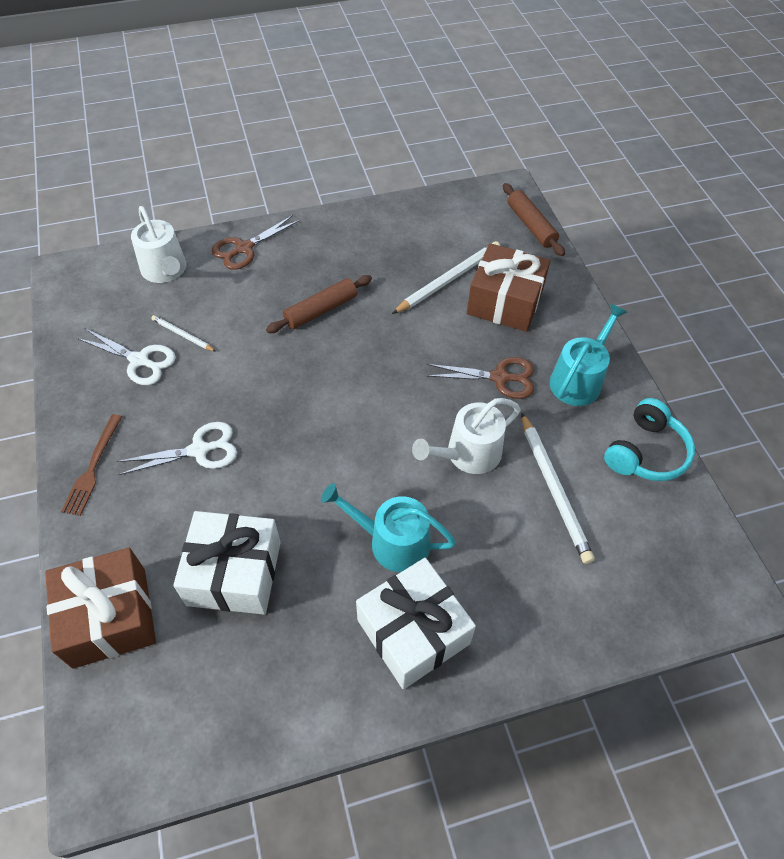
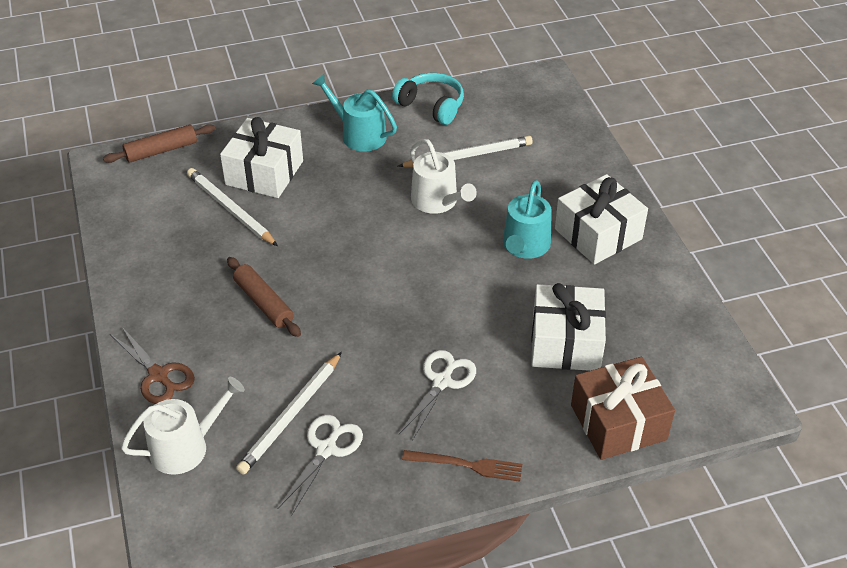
camera: 90 degrees left, 10 degrees down
white scissors [117,422,237,475] -> white scissors turned 45 degrees clockwise [399,350,476,441]
white pencil [151,315,216,352] -> white pencil [236,352,342,474], size x1.88
brown scissors [426,357,534,399] -> none
brown gift [467,243,551,332] -> white gift [220,117,303,198]

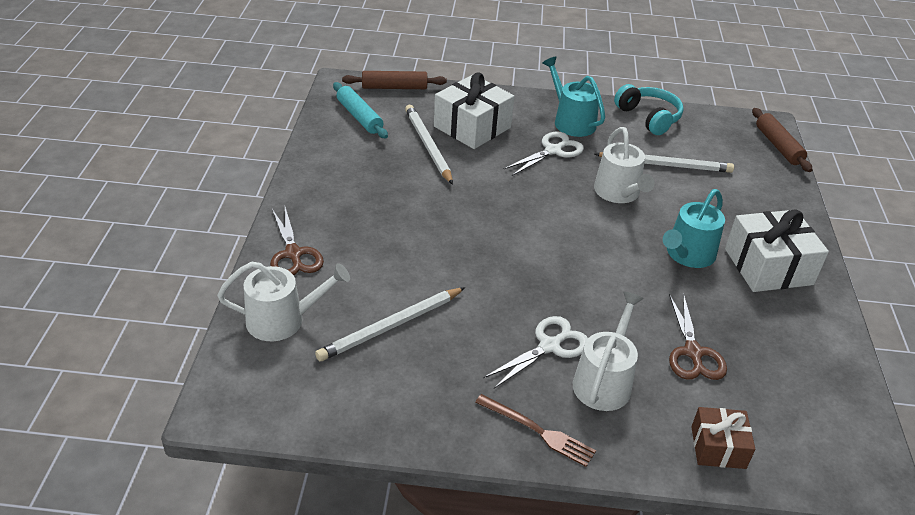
camera: 20 degrees right, 5 degrees down
brown rolling pin [227,257,301,337] -> brown rolling pin moved to [752,108,813,172]
white scissors [278,415,363,516] -> white scissors moved to [504,131,584,176]
white gift [531,283,606,371] -> brown scissors [669,293,727,380]
brown gift [571,357,675,460] -> brown gift [691,407,755,469], size x0.59
none -> turquoise rolling pin [333,82,388,139]
none -> white watering can [573,291,644,411]

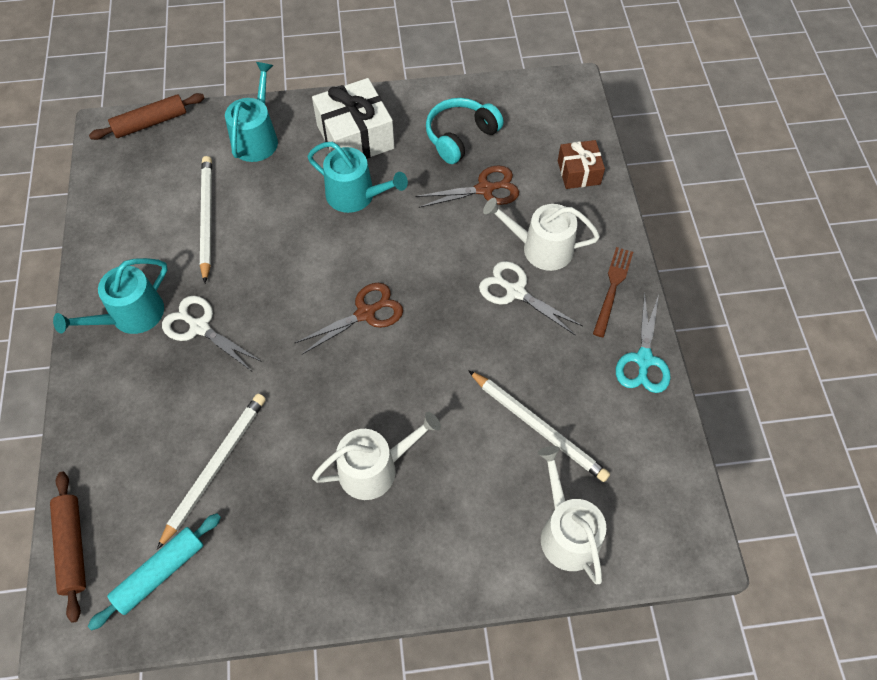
camera: 100 degrees left, 20 degrees up
brown scissors [270,207,324,275] -> brown scissors moved to [295,283,403,354]
white pencil [405,105,453,185] -> white pencil turned 150 degrees clockwise [157,394,266,550]
white gift [434,72,515,149] -> none
white watering can [594,127,655,203] -> white watering can moved to [312,412,441,500]
turquoise headphones [614,84,684,135] -> turquoise headphones moved to [426,98,504,164]
none -> turquoise watering can [225,62,278,162]
none -> turquoise scissors [616,292,671,393]

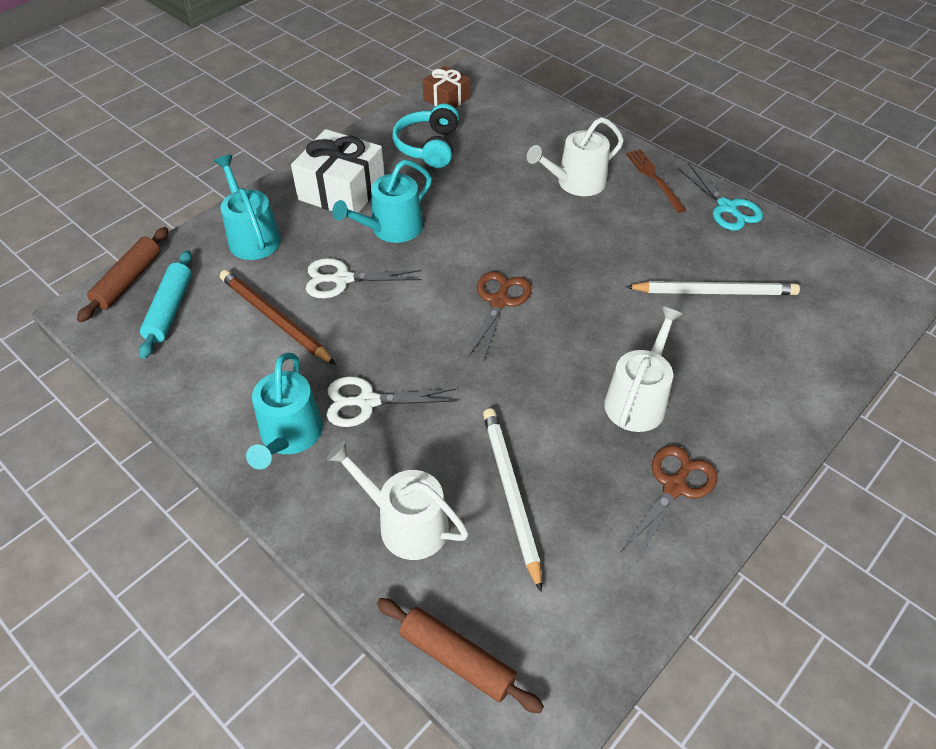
camera: 40 degrees left, 10 degrees down
turquoise rolling pin [88,514,221,630] -> turquoise rolling pin moved to [139,250,192,359]
white pencil [200,156,212,283] -> brown pencil [220,270,336,365]
turquoise watering can [307,142,408,213] -> turquoise watering can turned 150 degrees clockwise [332,160,432,243]
brown scissors [415,165,519,208] -> brown scissors moved to [621,445,717,562]
white scissors [479,261,583,336] -> white scissors moved to [306,258,421,298]
white watering can [538,446,607,584] -> white watering can moved to [326,441,469,560]
brown gift [558,140,605,189] -> brown gift moved to [423,66,470,108]

